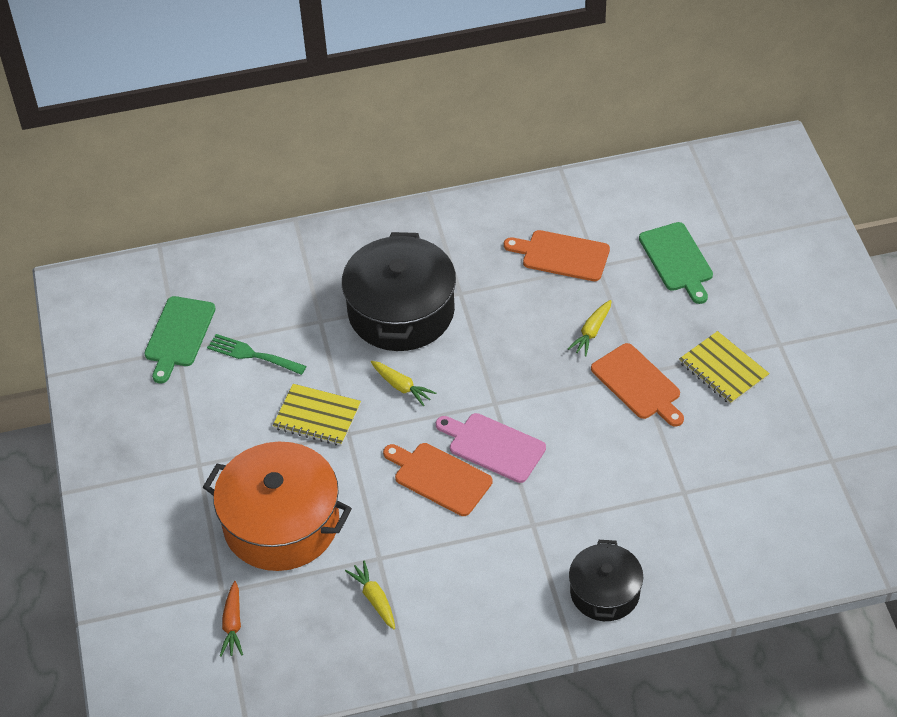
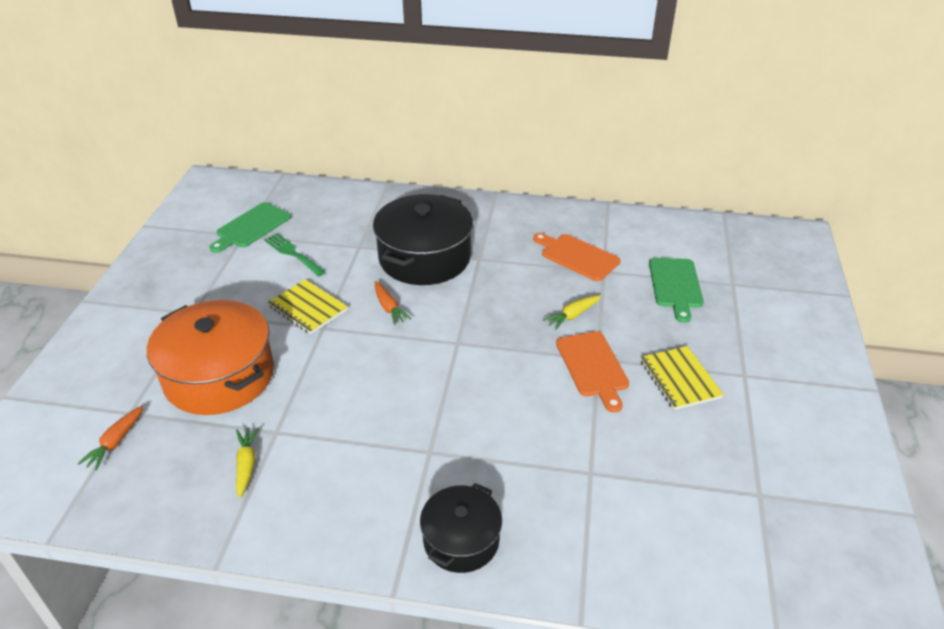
camera: 20 degrees right, 10 degrees down
yellow carrot [371,361,436,407] -> orange carrot [375,281,412,325]
orange cutting board [383,443,492,516] -> none
pink cutting board [436,413,546,483] -> none

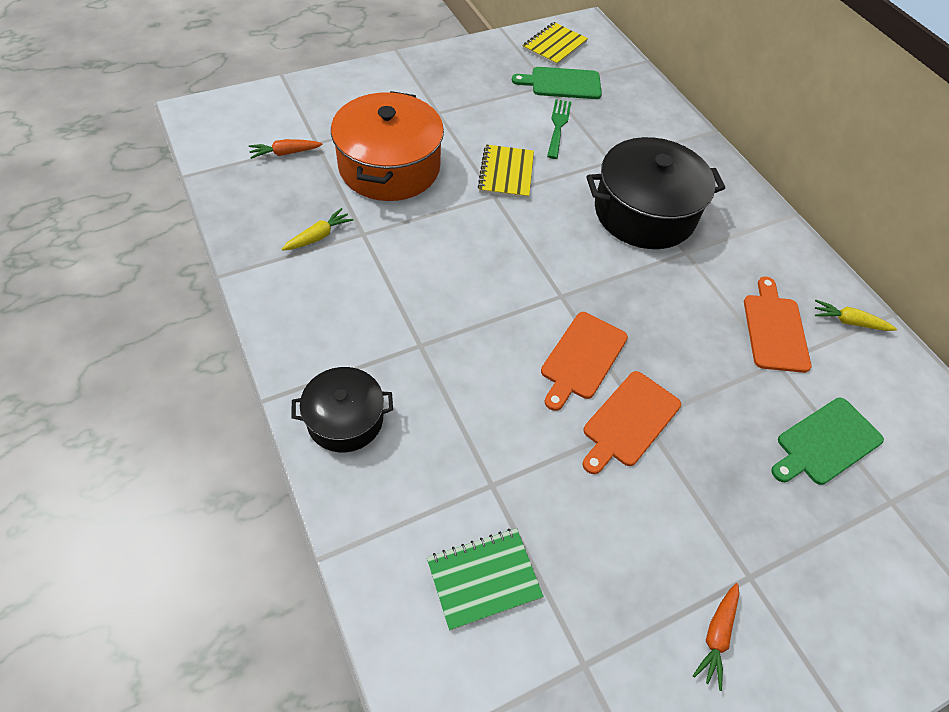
camera: 50 degrees right, 15 degrees up
orange carrot [375,281,412,325] -> orange carrot moved to [693,583,739,691]
yellow carrot [543,295,601,330] -> yellow carrot moved to [815,300,897,331]
yellow notebook [640,346,724,410] -> yellow notebook moved to [522,22,588,66]
none -> green notebook [427,528,544,630]
none -> orange cutting board [541,312,628,411]

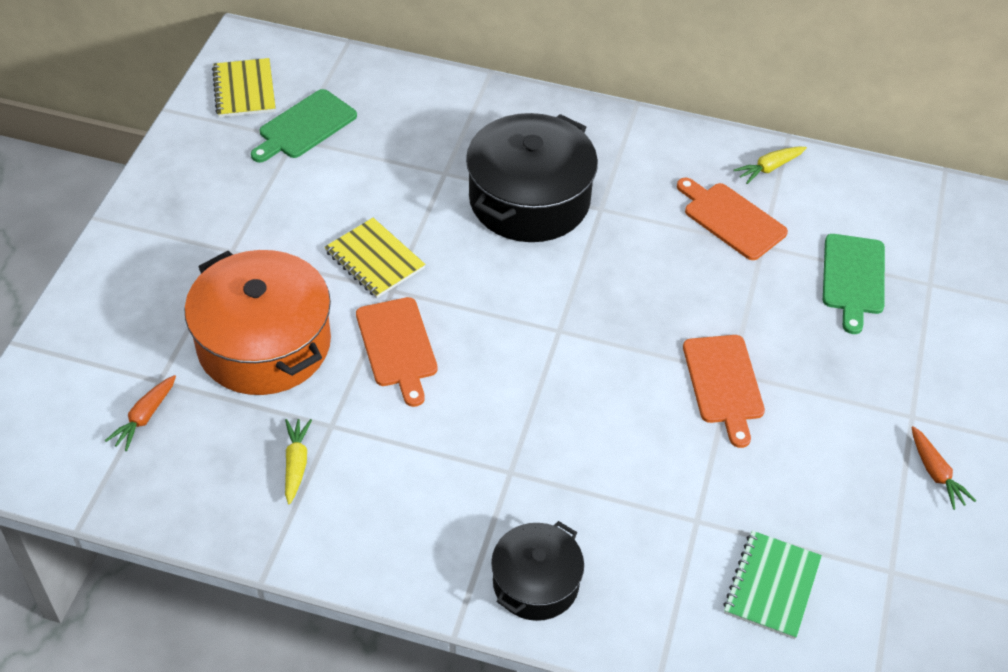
camera: 45 degrees left, 5 degrees down
orange cutting board [541,312,628,411] -> orange cutting board moved to [356,297,438,407]
green fork [547,99,571,159] -> none

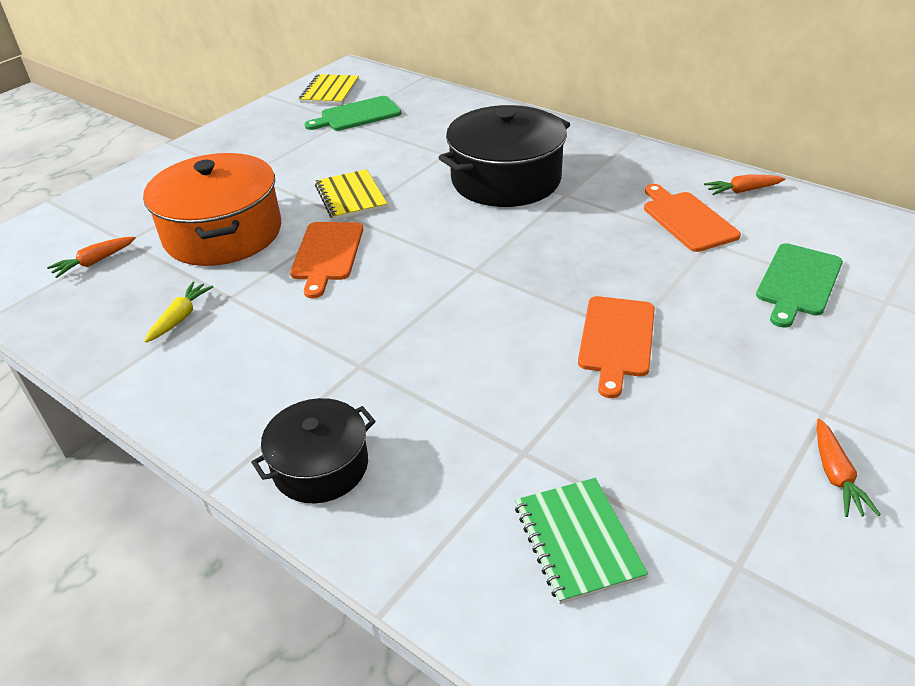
camera: 25 degrees right, 10 degrees down
green notebook [723,531,822,639] -> green notebook turned 60 degrees counterclockwise [515,478,648,604]
yellow carrot [733,147,807,184] -> orange carrot [704,175,785,195]

